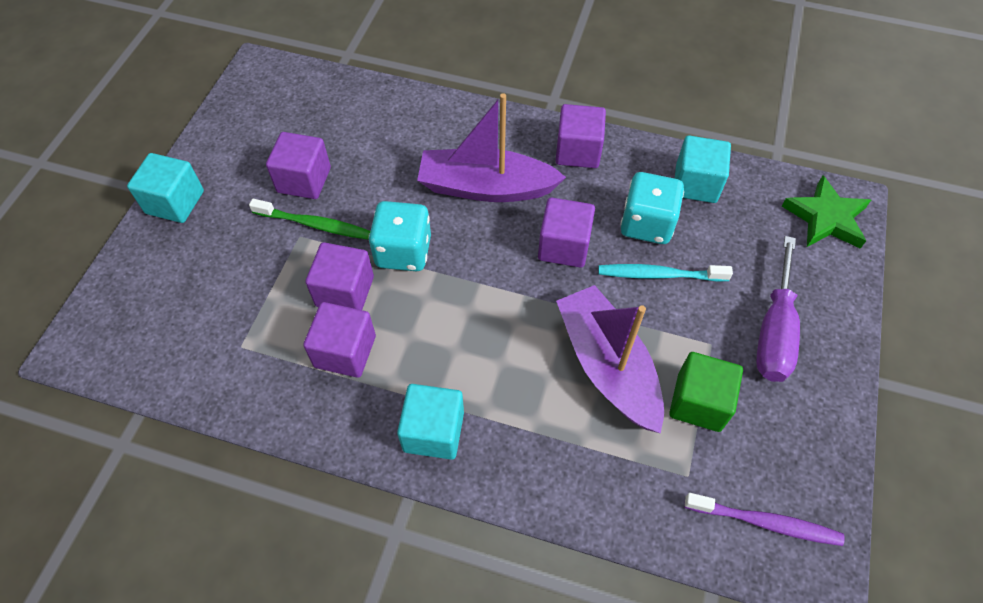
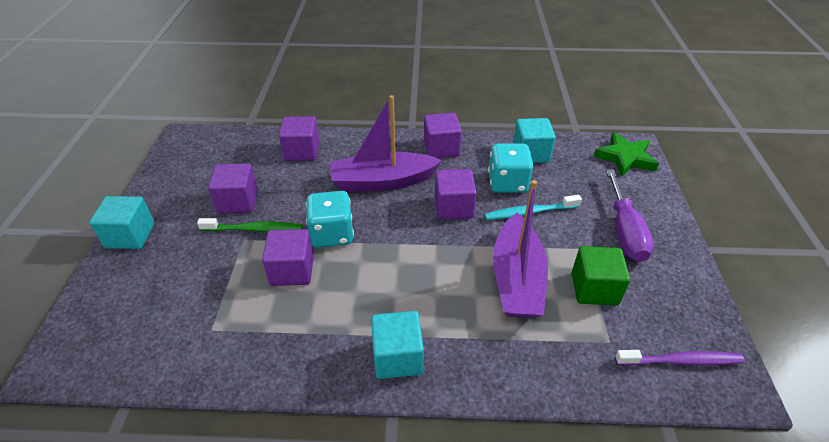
camera: 15 degrees left, 15 degrees down
purple cube [303,302,376,378] -> purple cube moved to [279,116,319,161]
purple boat [556,285,664,433] -> purple boat turned 135 degrees counterclockwise [493,180,548,318]

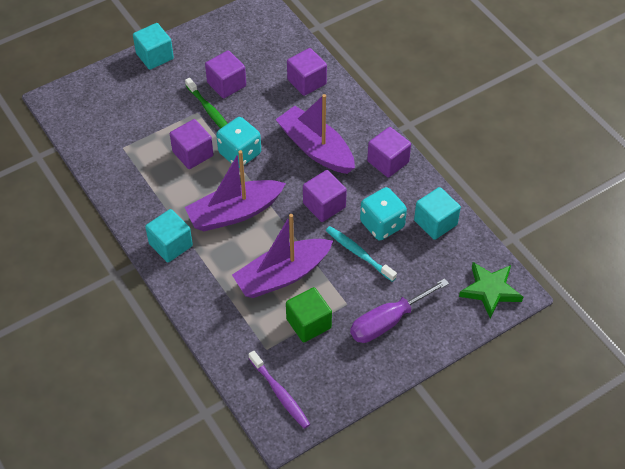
camera: 55 degrees right, 10 degrees up
none -> purple boat [185,150,286,231]

